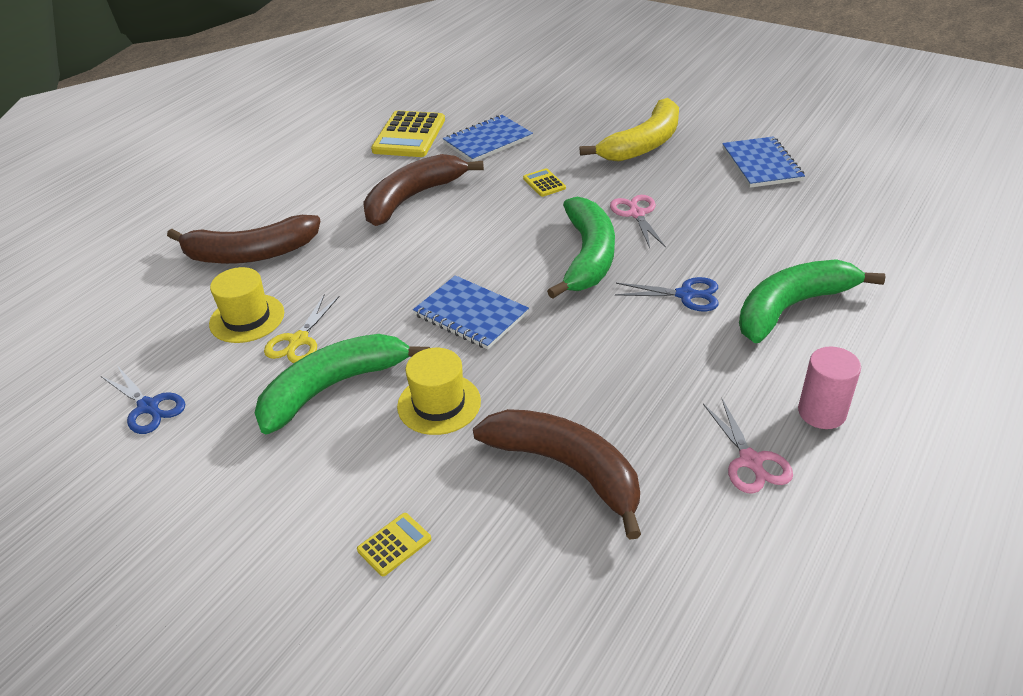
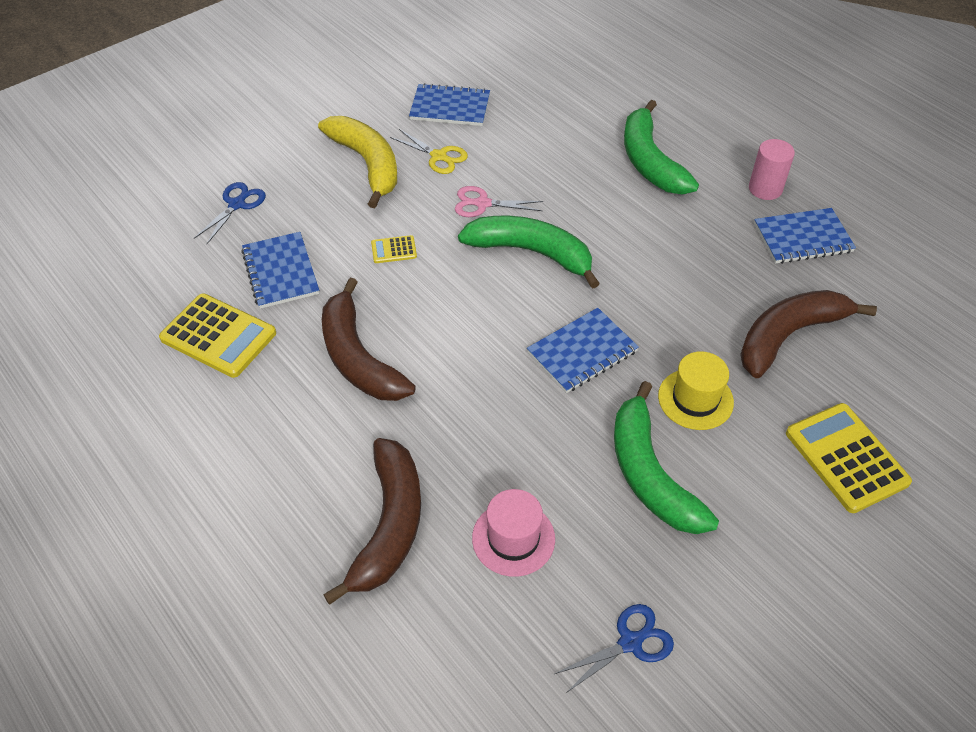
camera: 75 degrees left, 10 degrees up
yellow hat [209,267,284,343] -> pink hat [472,489,555,577]
yellow scissors [264,294,340,363] -> yellow scissors moved to [390,129,468,174]
yellow calculator [357,513,431,576] -> yellow calculator [786,403,912,513], size x2.11
blue scissors [615,277,719,311] -> blue scissors moved to [194,182,266,244]
pink scissors [703,399,793,494] -> blue notebook [754,208,856,264]

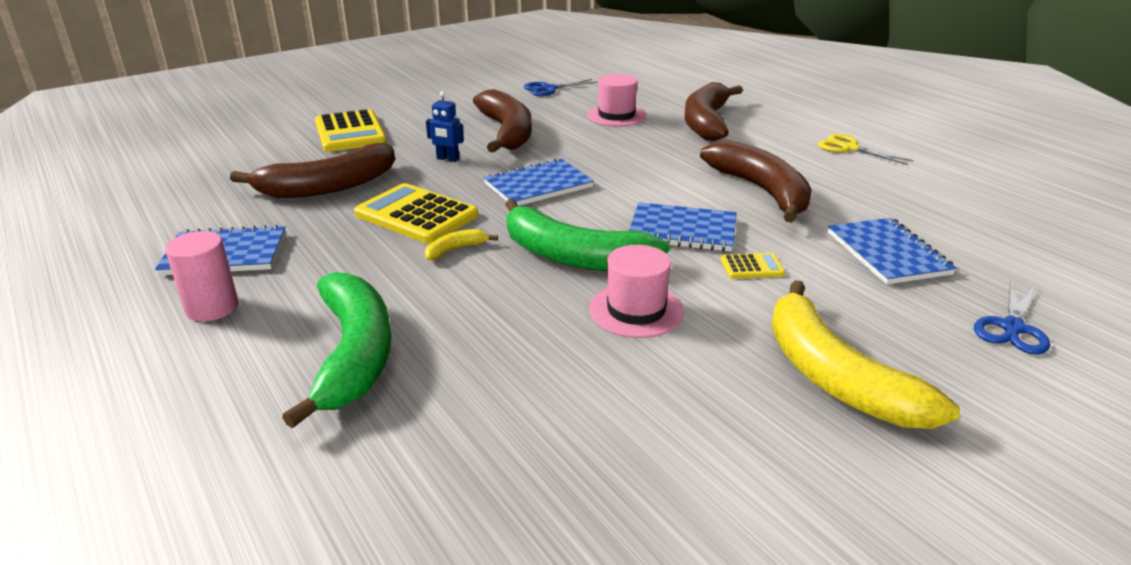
camera: 175 degrees left, 20 degrees down
yellow calculator [159,293,276,378] -> yellow calculator moved to [354,183,478,244]
yellow scissors [390,129,468,174] -> yellow scissors moved to [818,134,914,165]
blue notebook [409,83,490,126] -> blue notebook moved to [629,202,737,252]
pink scissors [455,186,543,217] -> pink hat [589,245,684,338]
green banana [614,381,719,534] -> brown banana [473,89,532,153]
yellow hat [658,351,734,430] -> blue robot [426,91,464,162]
none -> yellow banana [425,229,498,260]

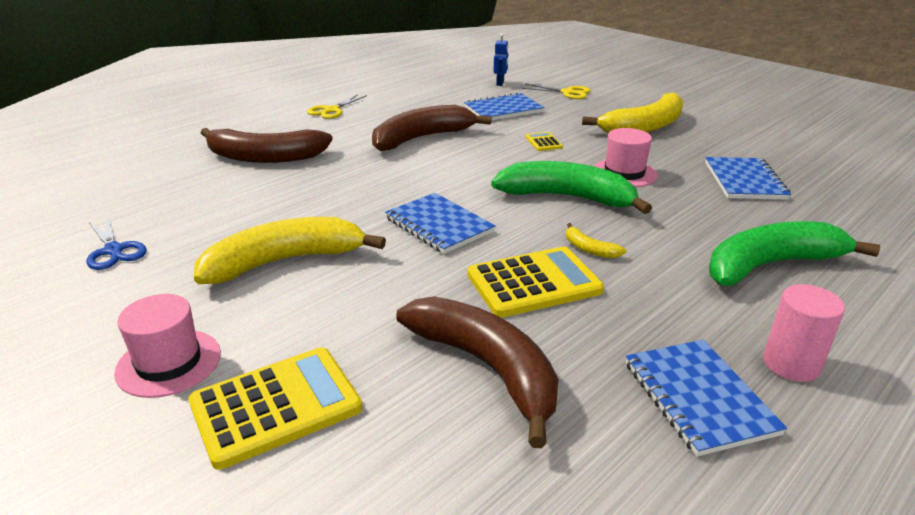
camera: 100 degrees left, 0 degrees up
yellow calculator [354,183,478,244] -> yellow calculator turned 135 degrees counterclockwise [468,247,604,318]
blue robot [426,91,464,162] -> blue robot moved to [493,33,509,86]
brown banana [473,89,532,153] -> yellow banana [194,217,386,284]
green banana [505,199,670,271] -> green banana turned 90 degrees counterclockwise [491,161,652,214]
pink hat [587,74,646,127] -> pink hat moved to [114,294,221,398]
blue notebook [629,202,737,252] -> blue notebook moved to [705,157,791,200]
blue scissors [974,282,1050,355] -> yellow scissors [522,84,591,99]

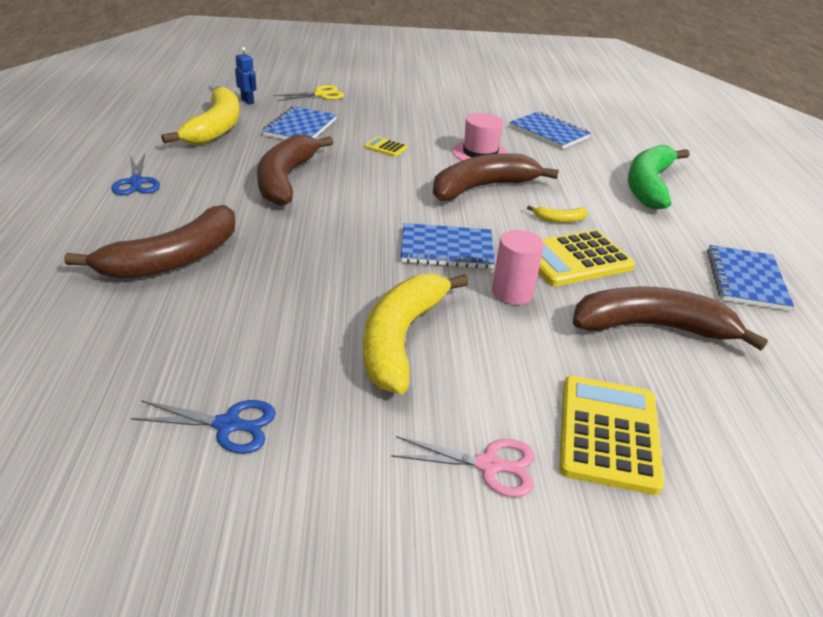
camera: 50 degrees left, 5 degrees up
pink hat [114,294,221,398] -> pink scissors [391,436,535,497]
yellow scissors [307,94,367,119] -> blue scissors [111,154,160,195]
yellow calculator [468,247,604,318] -> yellow calculator turned 135 degrees counterclockwise [538,230,635,286]
green banana [491,161,652,214] -> brown banana [433,153,559,201]
yellow banana [582,92,683,133] -> yellow banana moved to [161,87,240,145]
blue notebook [626,340,787,457] -> blue notebook turned 75 degrees clockwise [707,245,794,311]
pink cylinder [763,284,845,382] -> pink cylinder moved to [492,230,544,305]

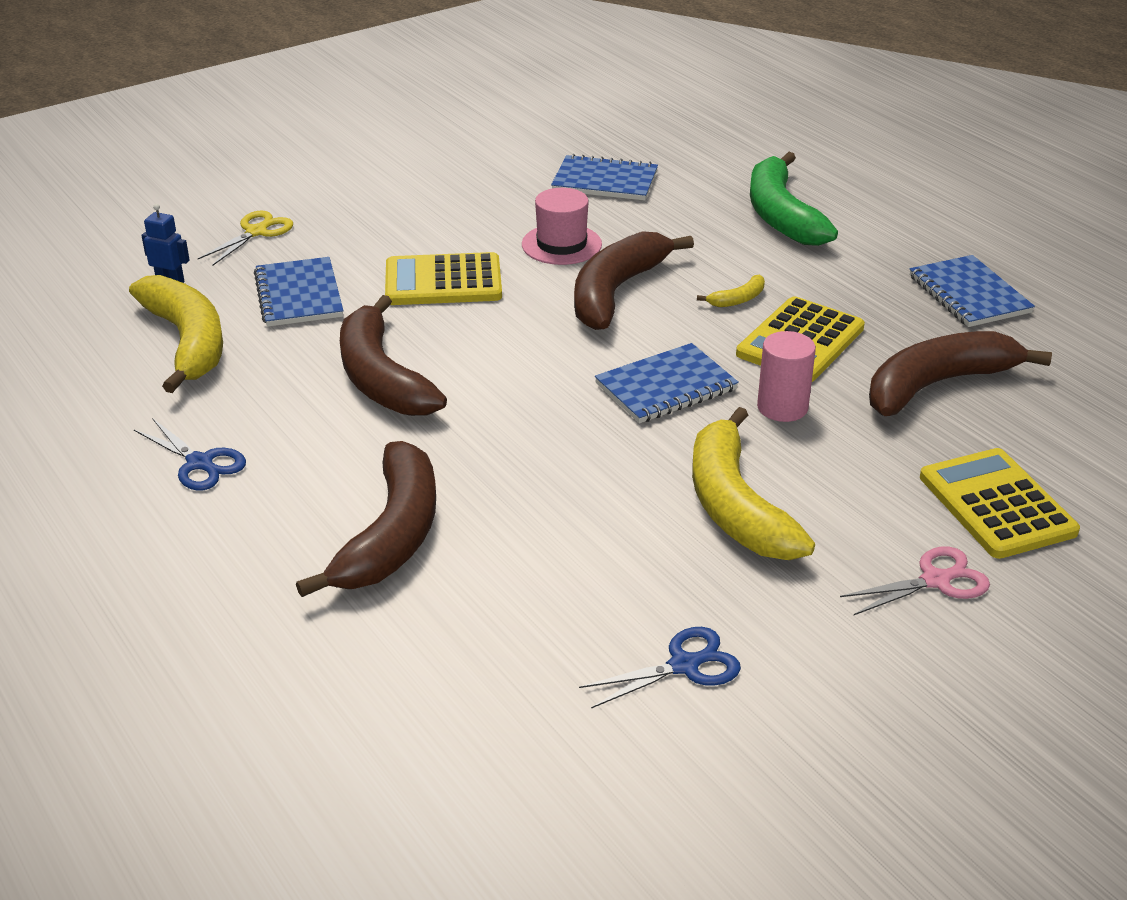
camera: 30 degrees left, 0 degrees up
yellow calculator [364,137,408,157] -> yellow calculator [385,252,502,305], size x2.11

